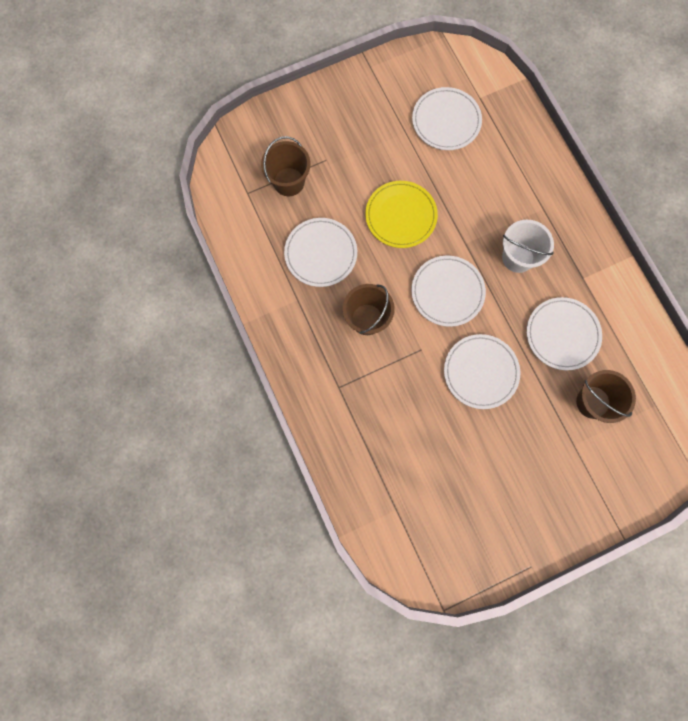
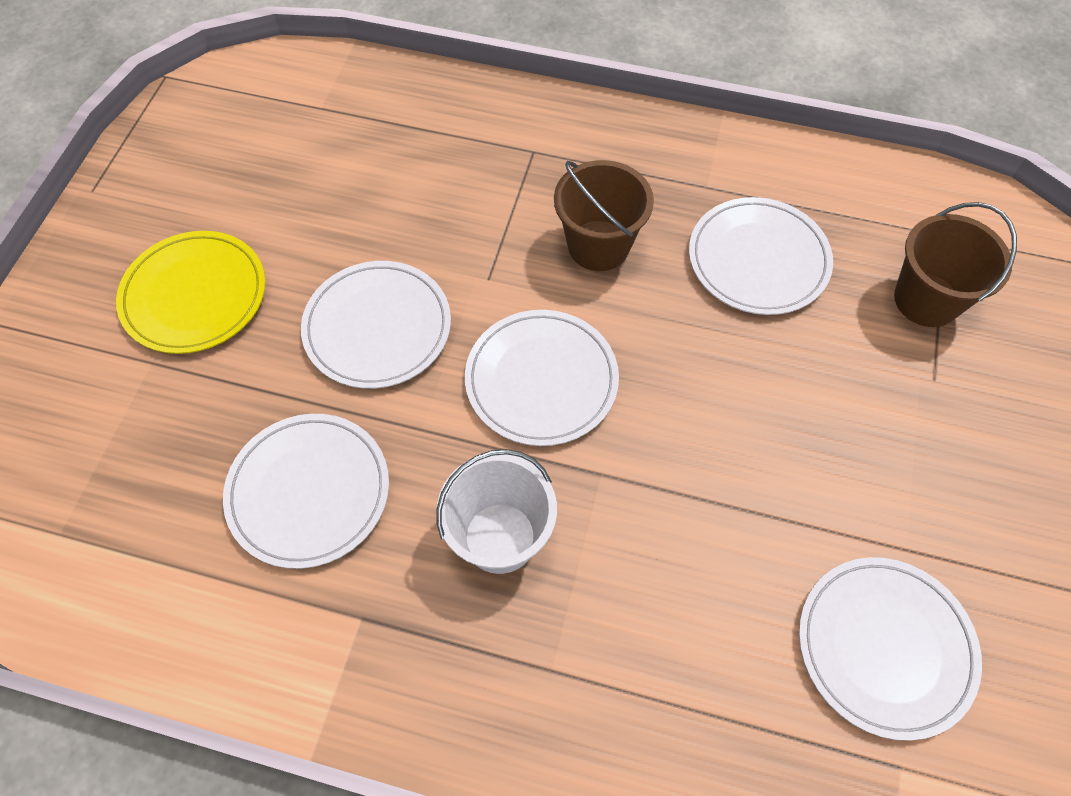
camera: 130 degrees right, 15 degrees down
yellow plate [365,181,438,248] -> yellow plate moved to [116,231,265,354]
brown bucket [576,370,636,423] -> none

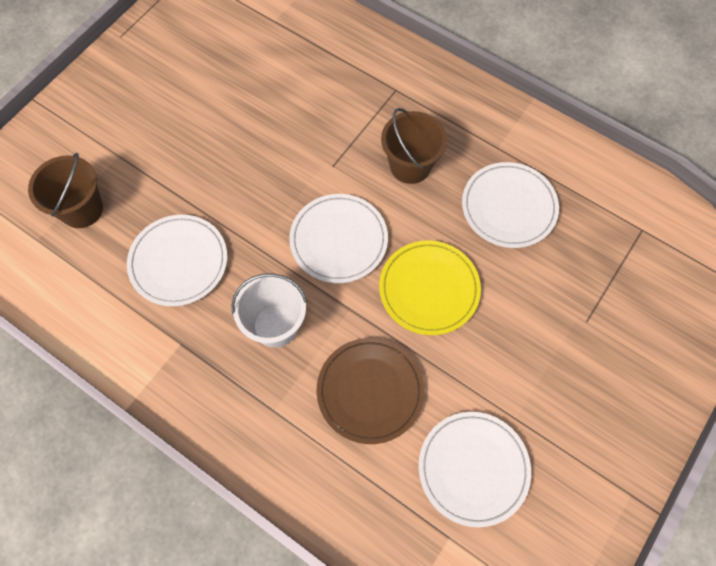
camera: 20 degrees right, 5 degrees up
yellow plate [116,231,265,354] -> yellow plate moved to [379,240,481,335]
white plate [301,261,451,389] -> none
brown bucket [894,202,1017,327] -> brown bucket moved to [28,153,103,228]
none -> brown plate [317,338,424,444]

